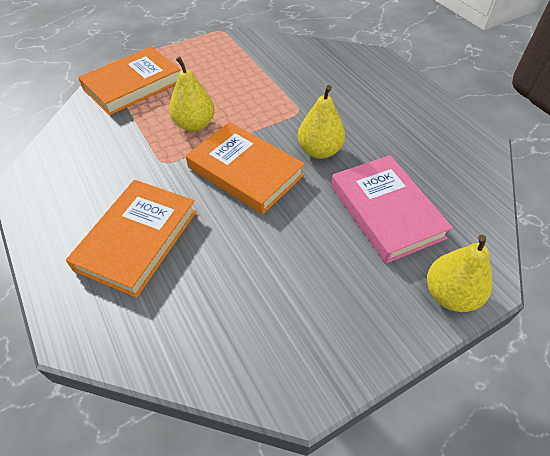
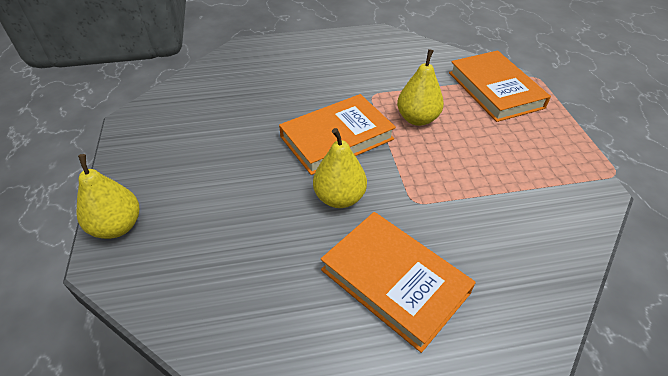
camera: 110 degrees right, 5 degrees down
orange book [66,180,197,298] -> orange book moved to [321,212,476,353]
pink book [331,155,453,264] -> none

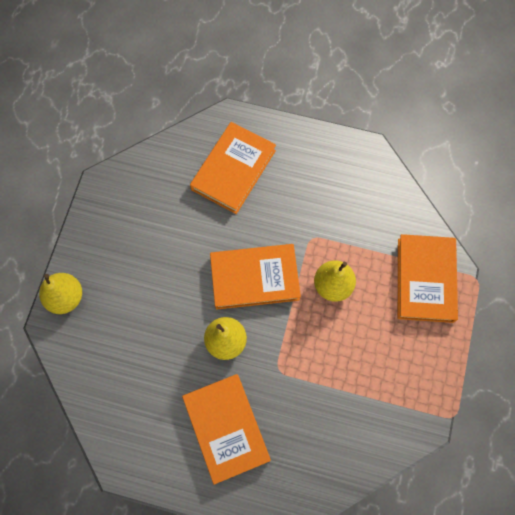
camera: 25 degrees right, 25 degrees up
none -> orange book [190,122,276,214]

